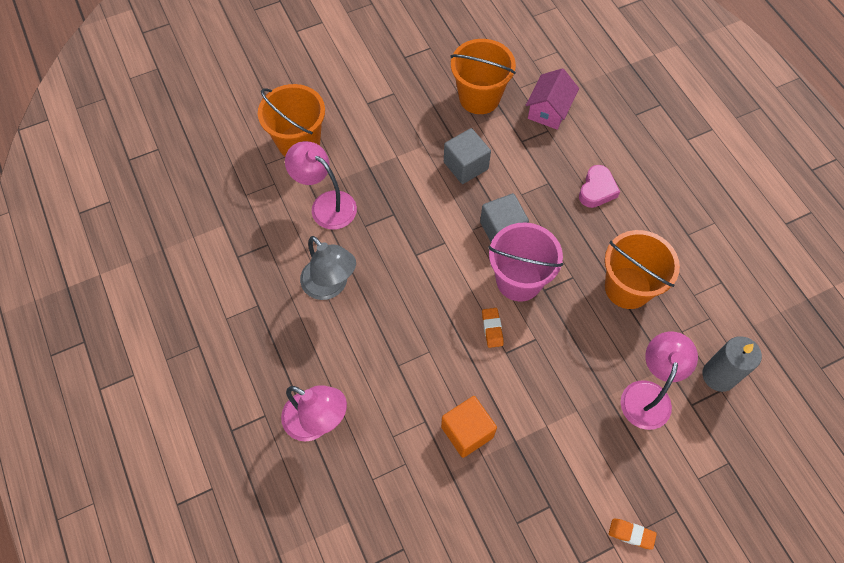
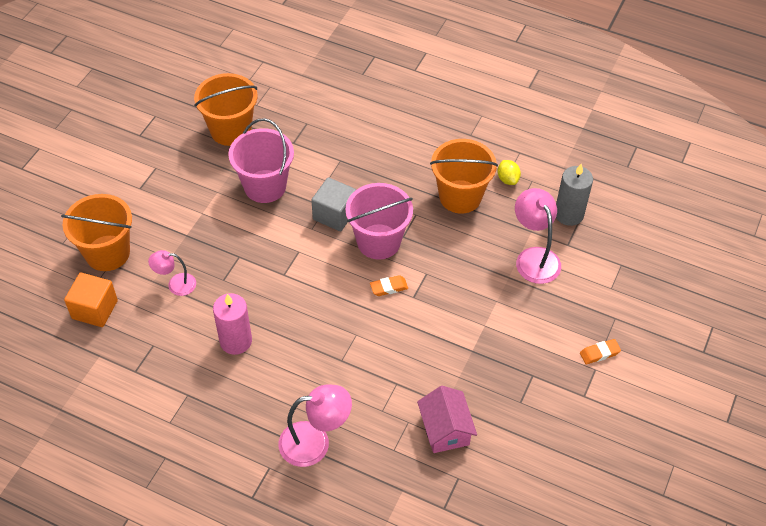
camera: 40 degrees left, 10 degrees down
pink lamp [285,141,357,229] -> pink lamp [148,250,196,296], size x0.60
grey lamp [300,236,356,300] -> pink candle [213,293,252,355]
orange cube [441,396,497,458] -> orange cube moved to [64,272,118,327]
grey cube [444,128,491,184] -> pink bucket [228,118,294,203]
orange eraser [482,308,504,348] -> orange eraser turned 60 degrees counterclockwise [370,275,408,296]
pink house [525,68,579,130] -> pink house moved to [417,386,477,453]
pink heart [579,165,620,208] -> none
none -> yellow lemon [497,160,521,185]

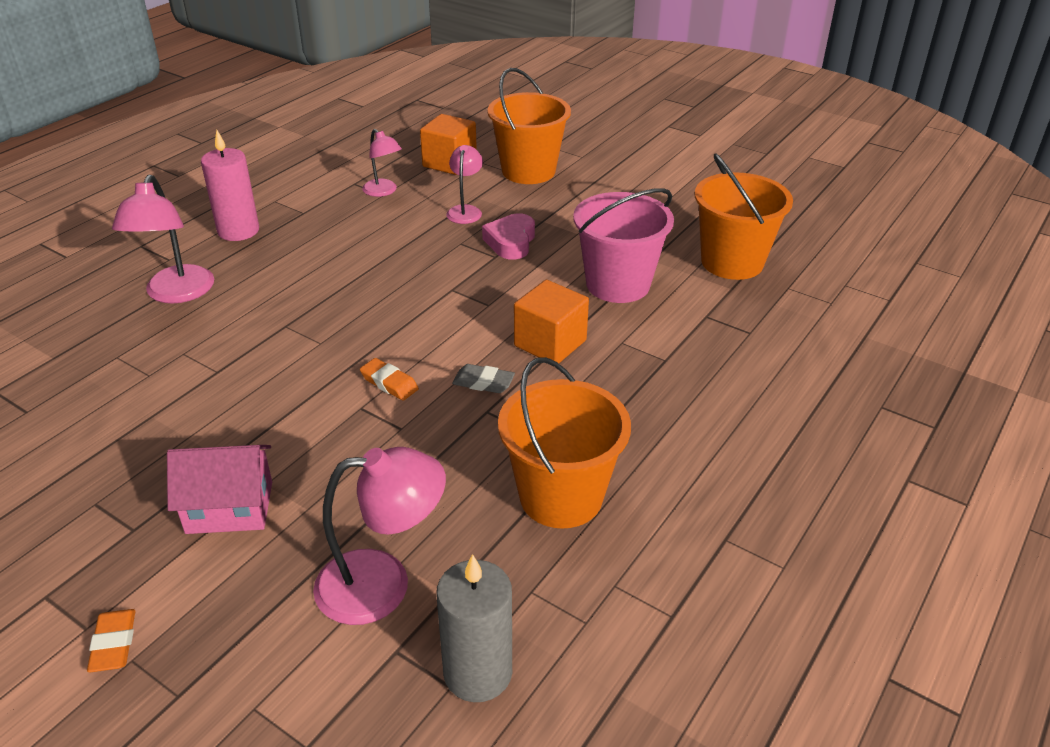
camera: 100 degrees right, 15 degrees down
pink candle [213,293,252,355] -> pink candle moved to [201,130,259,241]
grey cube [311,177,356,231] -> orange cube [514,280,589,363]
pink bucket [345,183,413,260] -> grey eraser [452,364,515,393]
orange eraser [370,275,408,296] -> orange eraser turned 45 degrees counterclockwise [360,358,419,401]
pink house [417,386,477,453] -> pink house moved to [167,445,272,534]
yellow lemon [497,160,521,185] -> none
none -> pink lamp [362,129,402,197]
none -> pink heart [482,213,535,260]

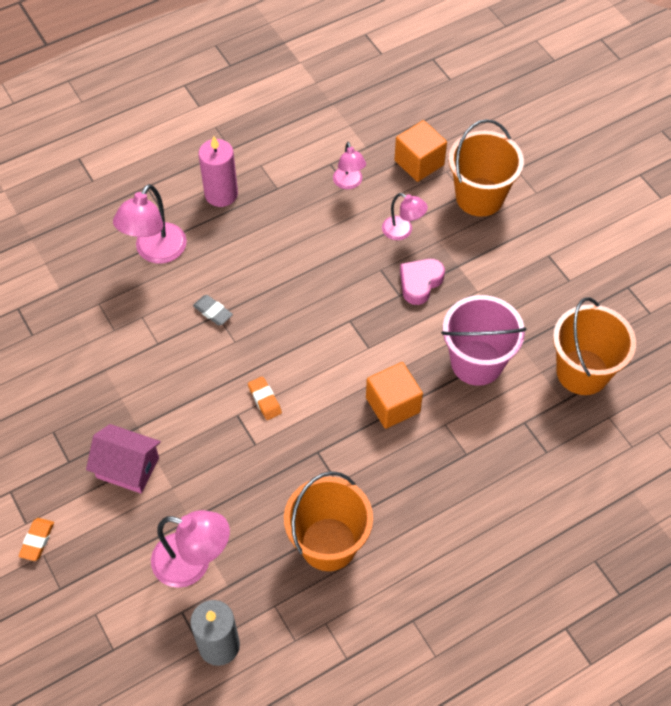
camera: 25 degrees right, 20 degrees up
pink lamp [446,145,483,224] -> pink lamp turned 90 degrees clockwise [382,193,428,240]
grey eraser [452,364,515,393] -> grey eraser moved to [193,295,233,325]

